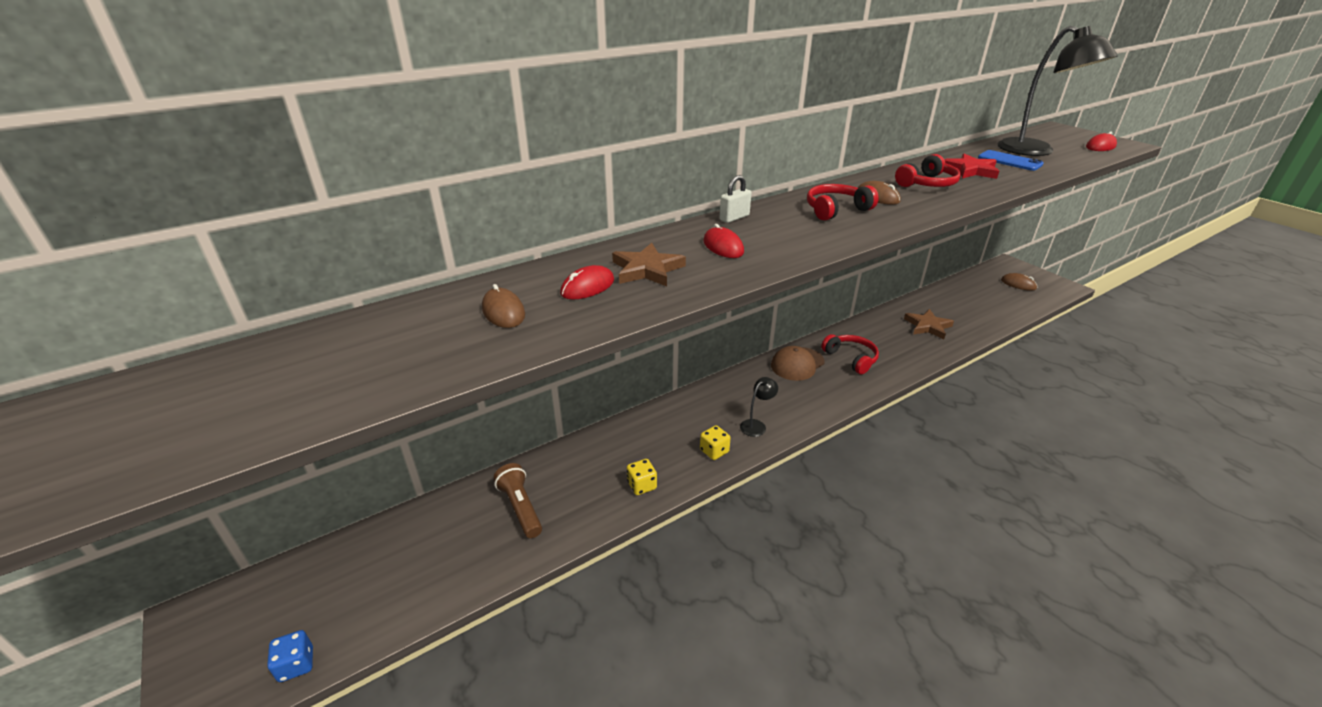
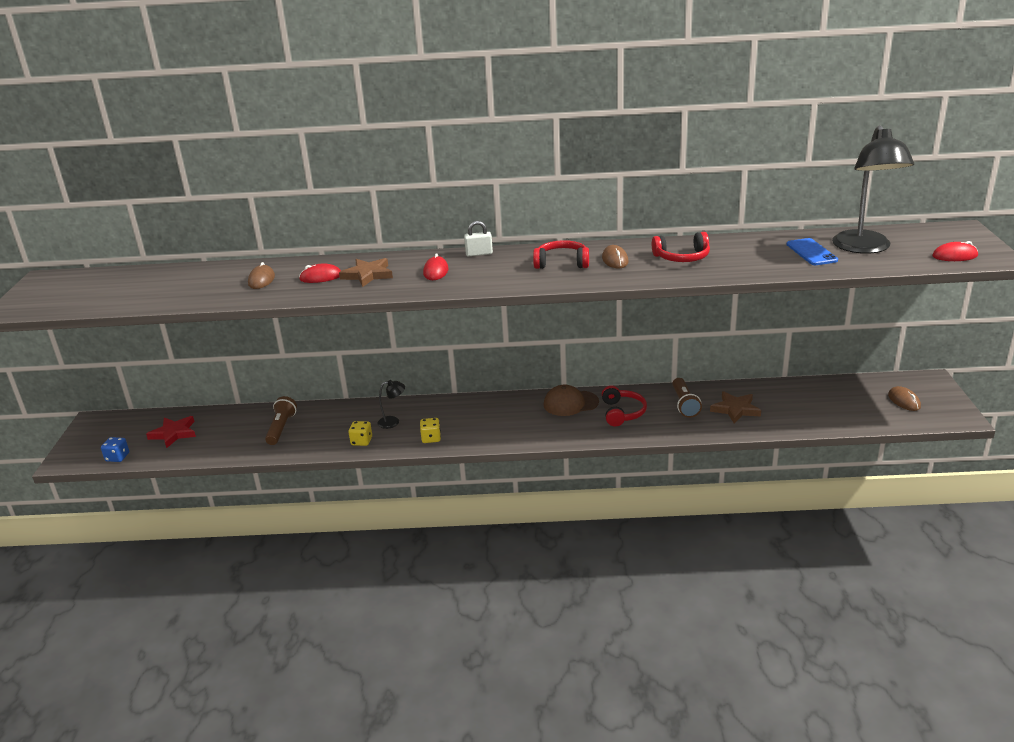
camera: 35 degrees right, 5 degrees down
black lamp [740,377,778,437] -> black lamp moved to [377,380,405,429]
red star [944,154,999,179] -> red star moved to [146,416,196,448]
none -> brown flashlight [672,378,702,418]

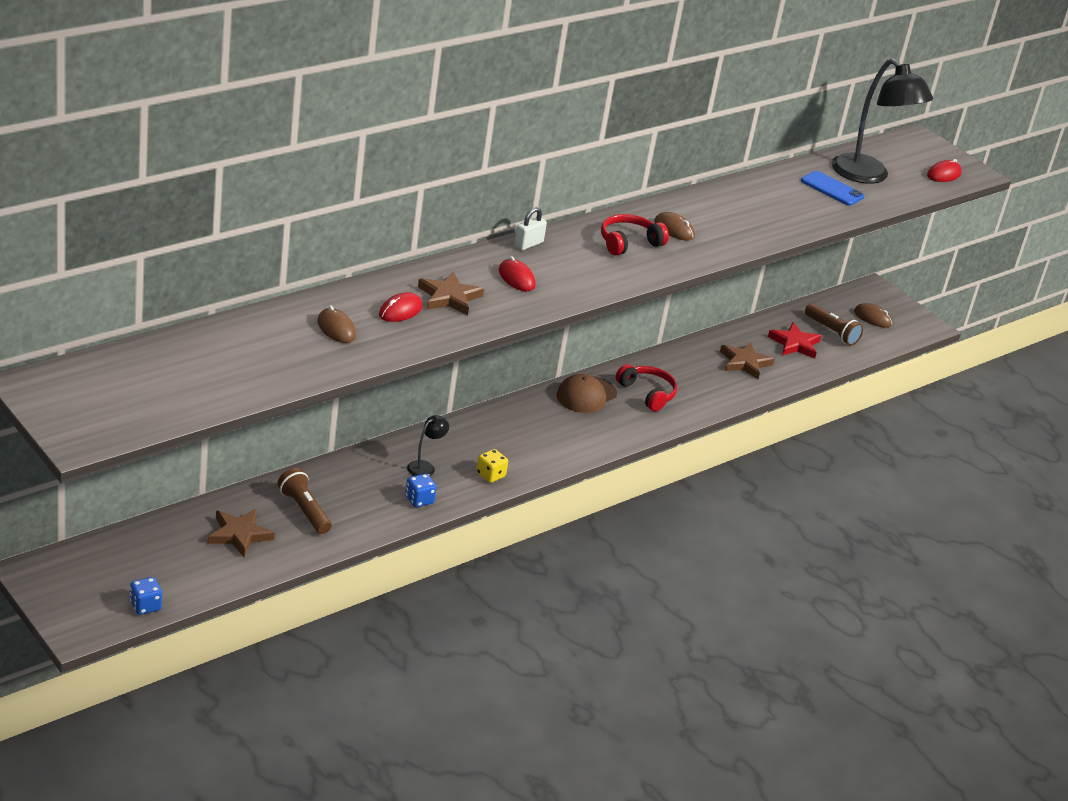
camera: 45 degrees left, 5 degrees up
red star [146,416,196,448] -> red star moved to [768,322,822,359]
yellow dice [348,421,372,446] -> blue dice [405,474,437,507]
red headphones [652,232,710,262] -> none
brown flashlight [672,378,702,418] -> brown flashlight moved to [805,303,863,346]
none -> brown star [208,509,275,557]

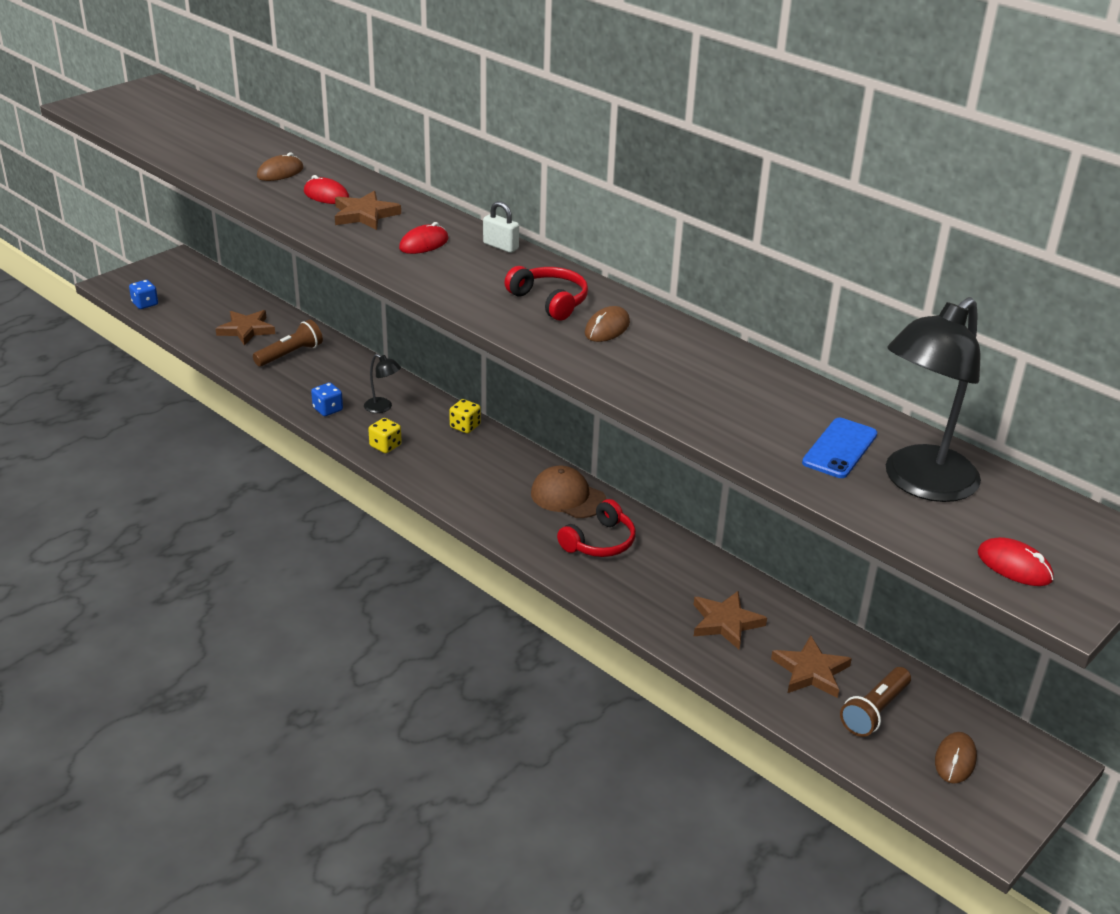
camera: 85 degrees right, 0 degrees up
red star [768,322,822,359] -> brown star [771,636,852,698]
none -> yellow dice [449,399,481,433]

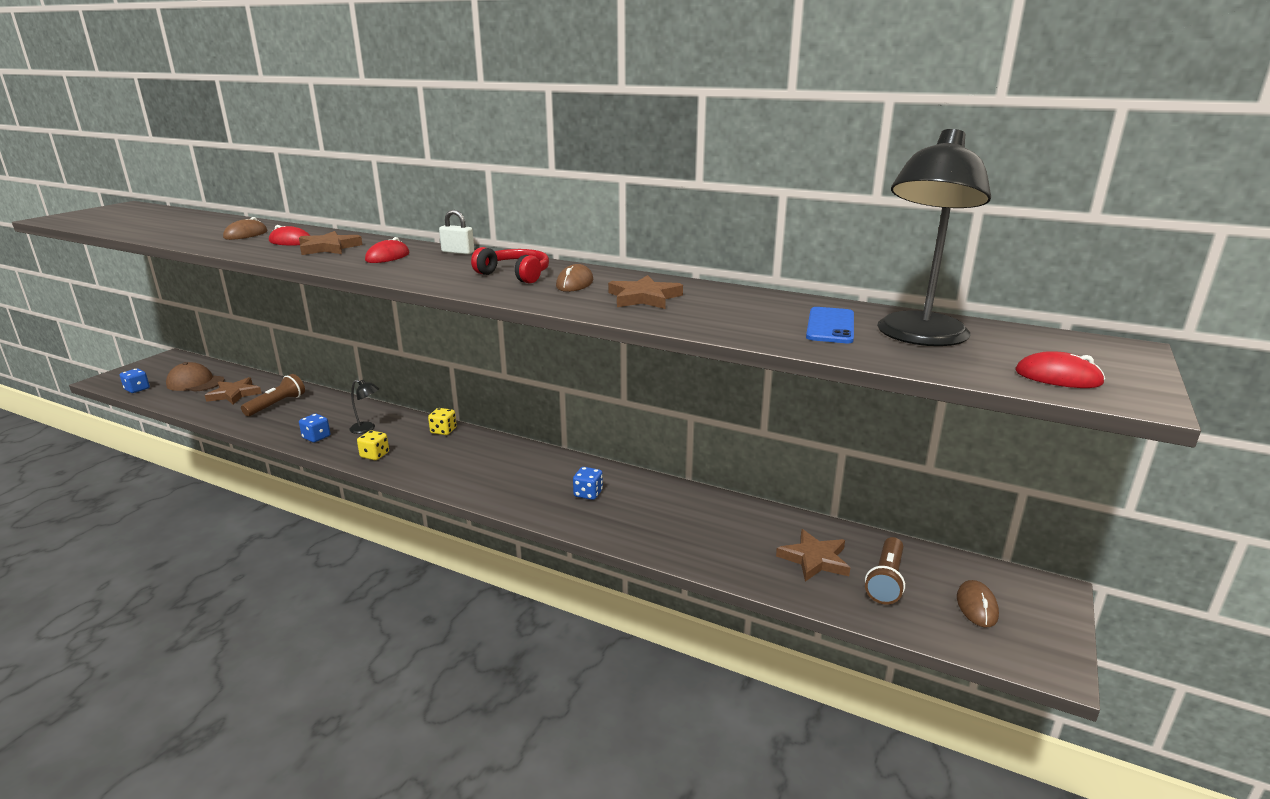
camera: 15 degrees left, 10 degrees down
brown cap [531,466,606,518] -> brown cap moved to [166,362,225,392]
red headphones [557,499,636,557] -> blue dice [573,467,603,500]
brown star [694,591,767,649] -> brown star moved to [608,275,683,309]

